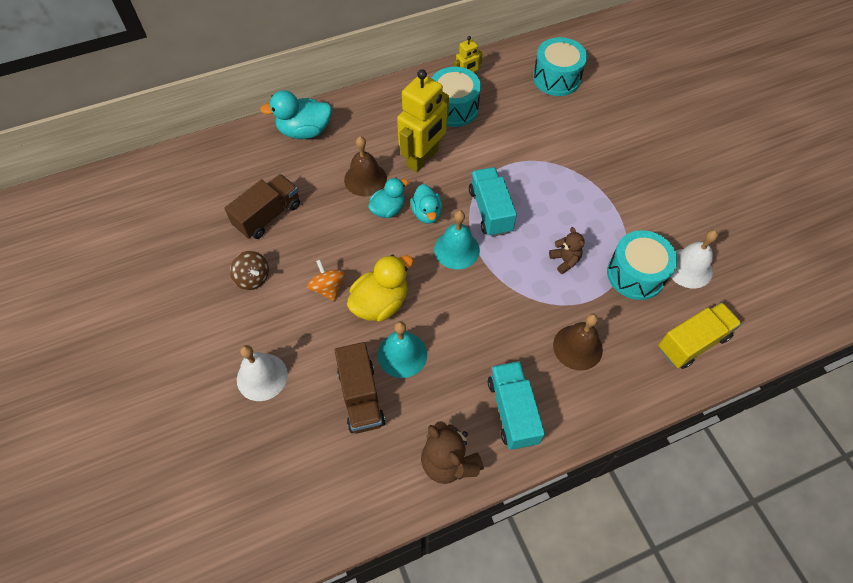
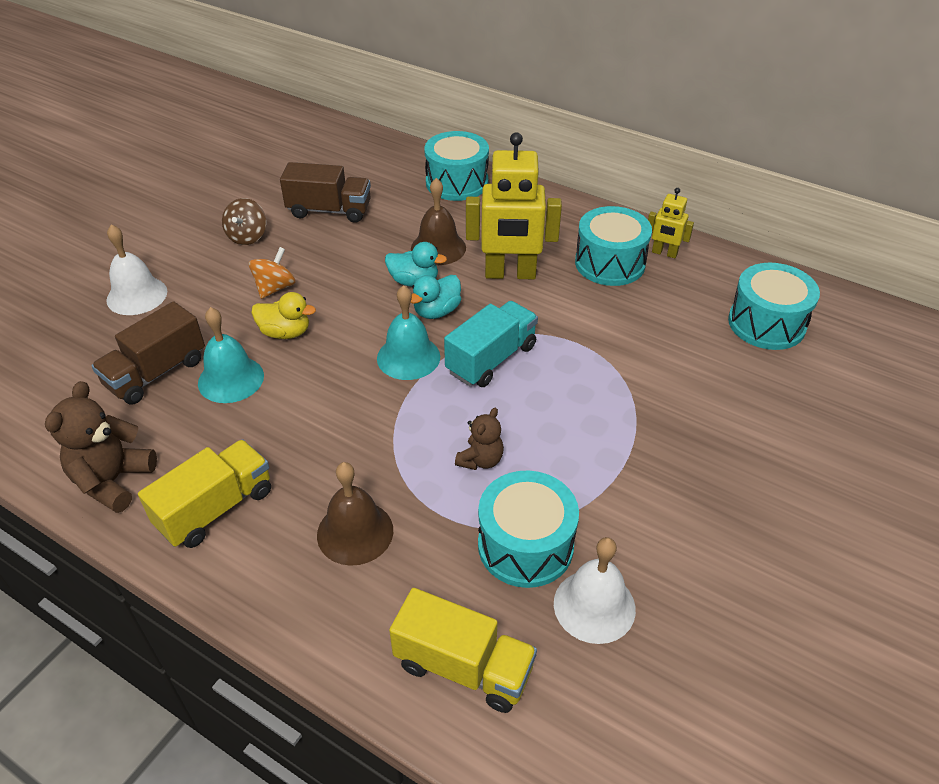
camera: 55 degrees right, 15 degrees down
turquoise duck [260,91,332,139] -> turquoise drum [424,131,489,201]
yellow duck [347,254,414,322] -> yellow duck [251,292,316,339], size x0.66
turquoise truck [488,361,545,450] -> yellow truck [138,439,271,548]

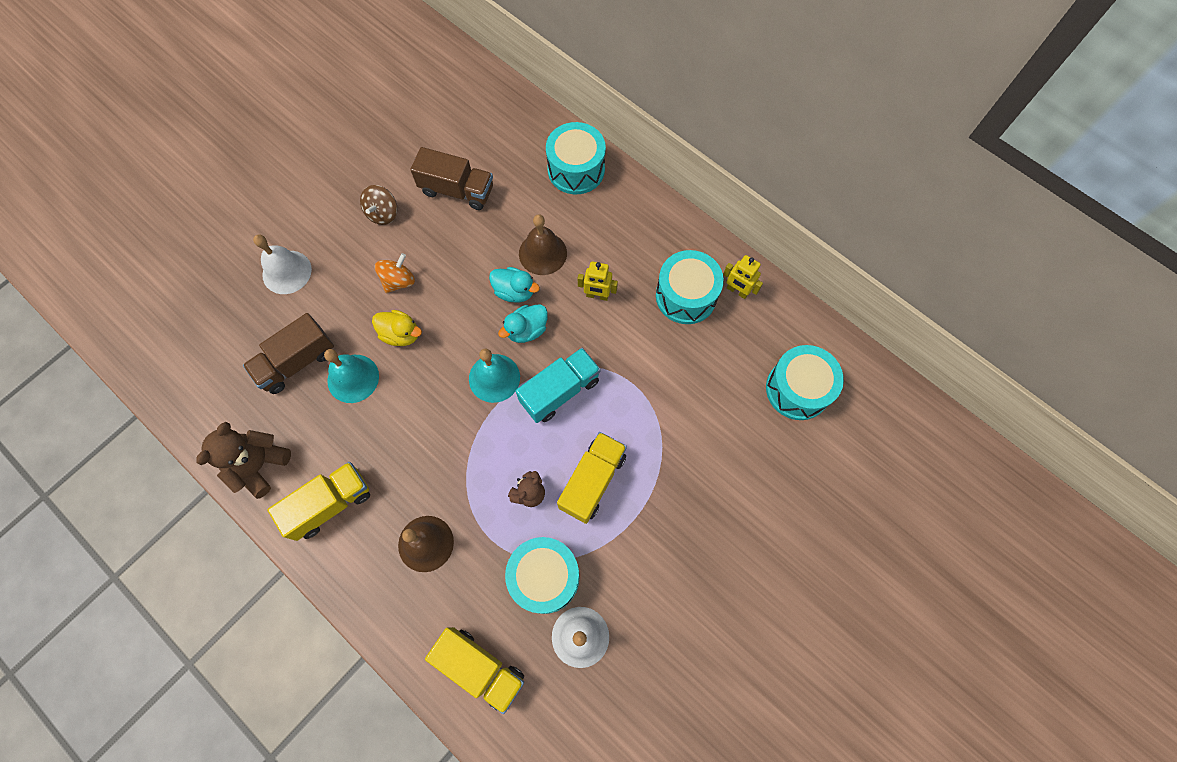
camera: 10 degrees right, 25 degrees up
yellow robot [466,132,562,279] -> yellow robot [578,261,618,301], size x0.50
none -> yellow truck [557,432,627,524]

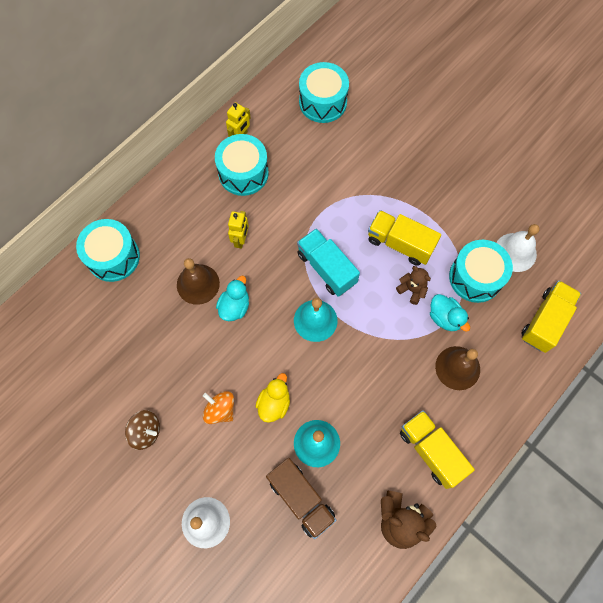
camera: 90 degrees left, 0 degrees up
brown truck [410,147,493,210] -> none
turquoise duck [498,305,548,343] -> turquoise duck moved to [430,294,470,332]

